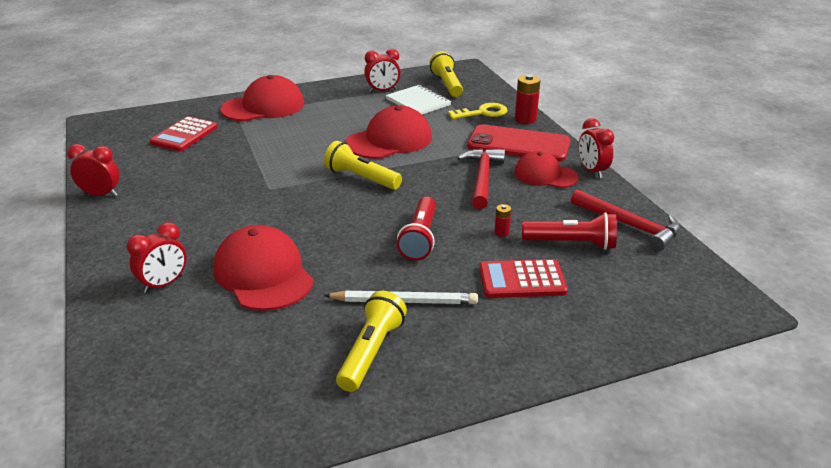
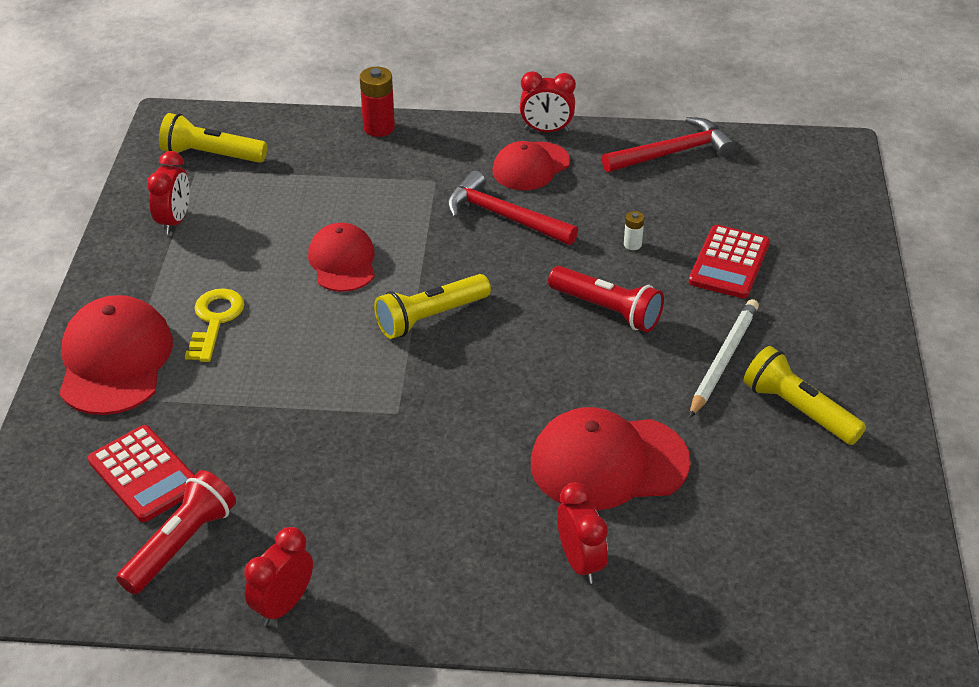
camera: 65 degrees left, 10 degrees up
red cap [346,105,432,159] -> red cap [308,223,375,292], size x0.65
white notebook [386,85,451,115] -> none
yellow key [448,103,507,119] -> yellow key moved to [185,288,244,362]
red phone [467,124,570,162] -> none
red battery [495,204,511,237] -> white battery [624,211,644,250]
red flashlight [522,212,617,250] -> red flashlight moved to [116,470,236,595]

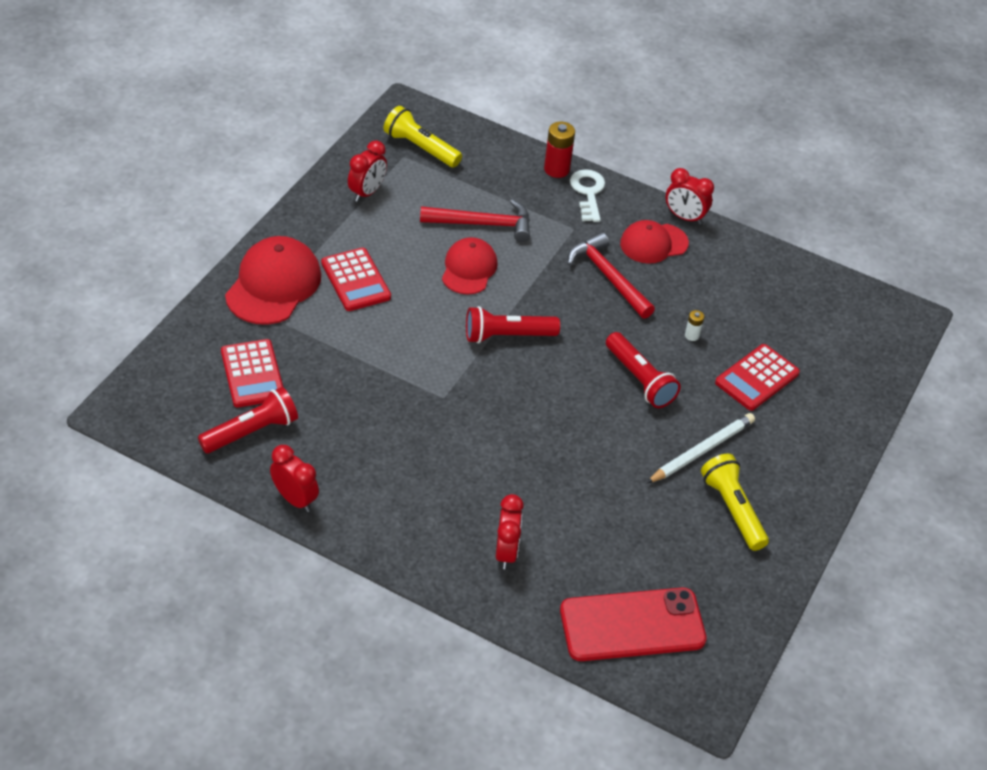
camera: 20 degrees right, 5 degrees up
yellow key [185,288,244,362] -> red calculator [321,248,391,311]
red clock [244,527,313,626] -> red clock turned 75 degrees clockwise [270,445,319,512]
yellow flashlight [374,274,491,339] -> red flashlight [466,306,560,344]
red cap [531,407,691,510] -> none
red hammer [602,117,735,172] -> red hammer moved to [420,199,530,242]
none -> red phone [560,588,707,661]
none -> white key [570,169,605,222]

